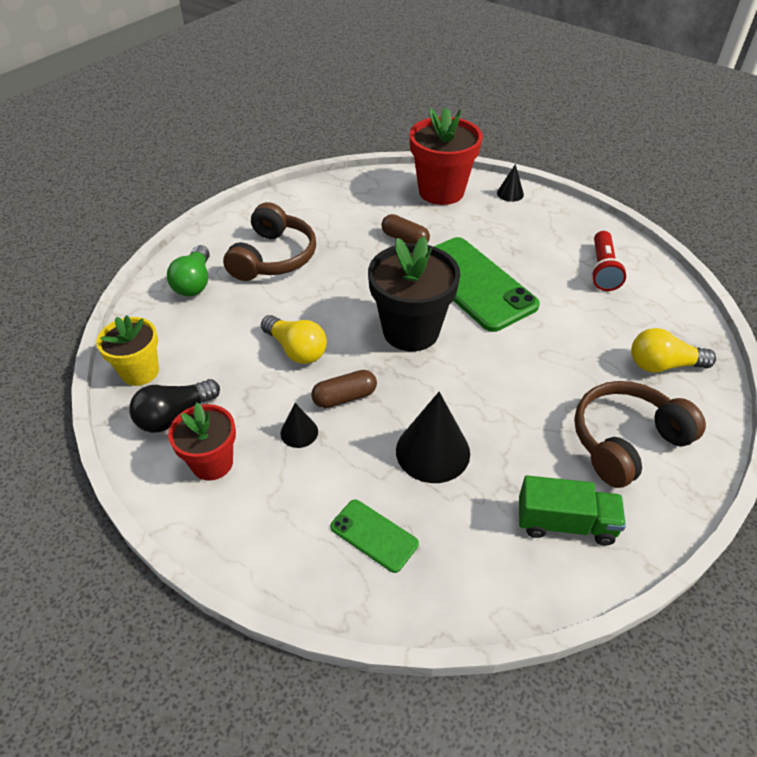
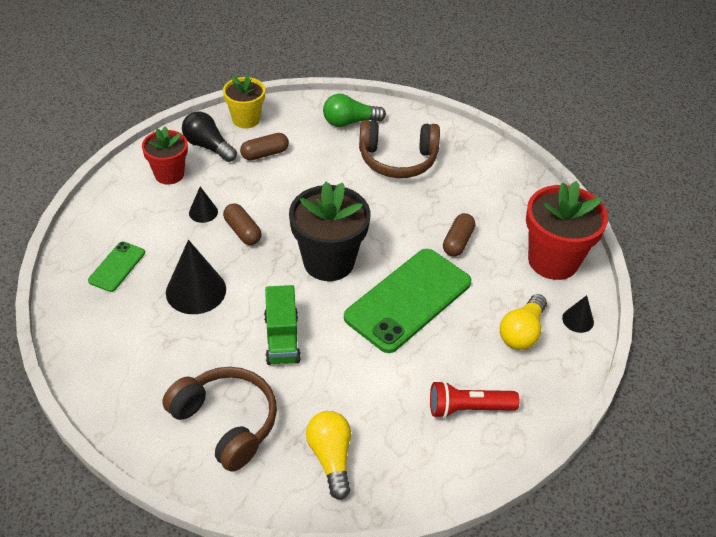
camera: 75 degrees right, 0 degrees up
yellow light bulb [261,315,327,364] -> yellow light bulb moved to [500,294,547,350]
green truck [519,475,626,545] -> green truck moved to [264,285,301,365]
none -> brown capsule [240,133,289,160]

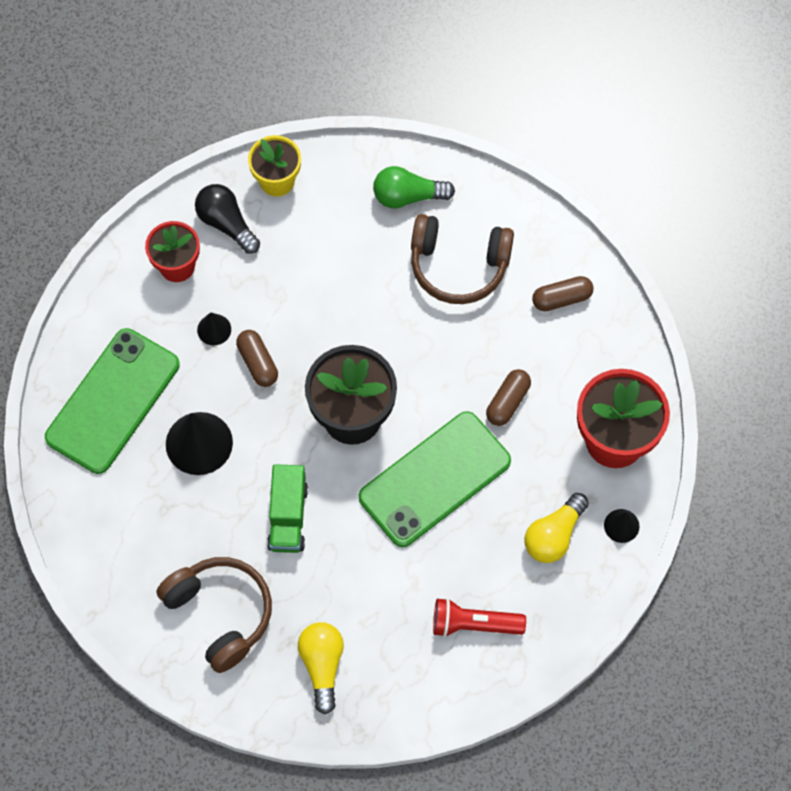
camera: 10 degrees right, 20 degrees up
green phone [88,242,145,292] -> green phone [45,328,180,474], size x2.11
brown capsule [240,133,289,160] -> brown capsule moved to [532,276,594,311]

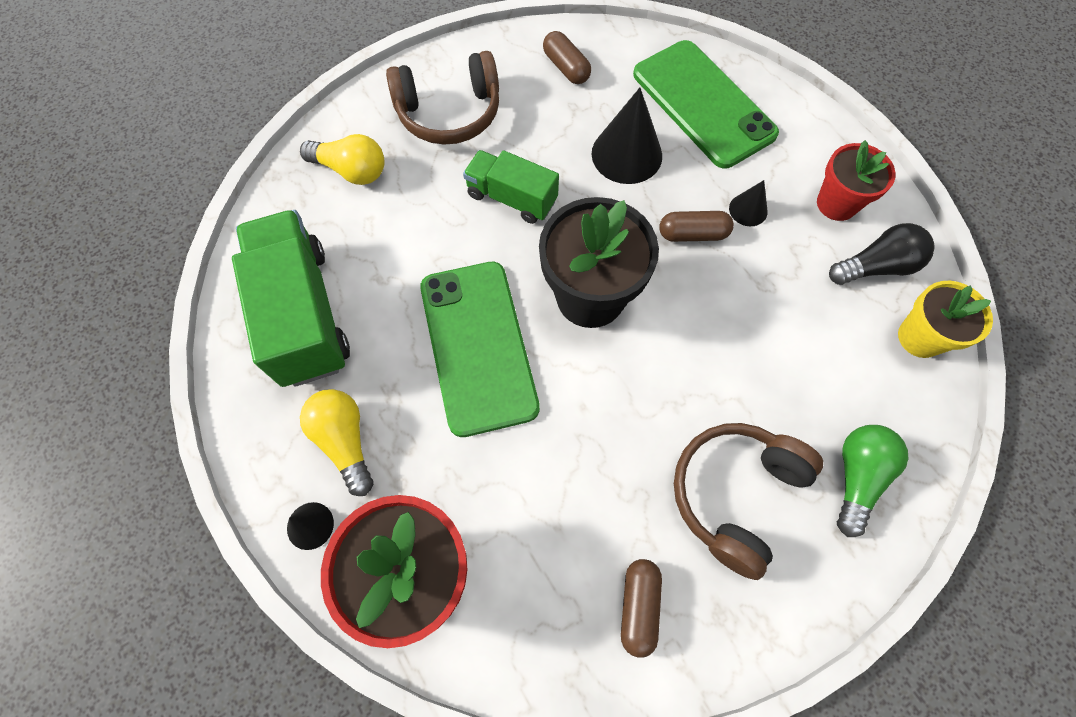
camera: 115 degrees right, 0 degrees up
red flashlight [433,598,526,637] -> green truck [232,210,350,387]
brown capsule [486,369,531,426] -> brown capsule moved to [543,31,591,84]

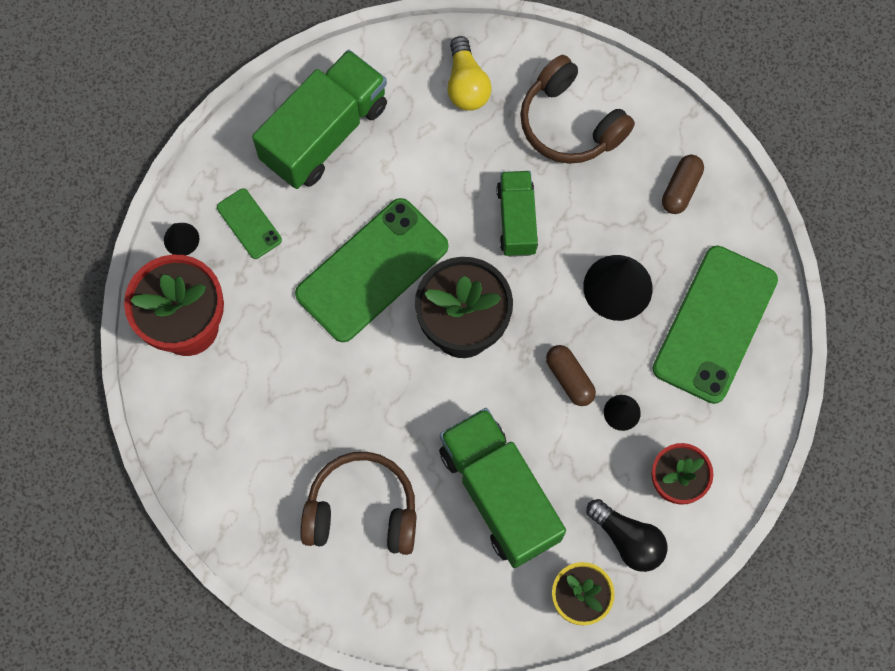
camera: 60 degrees right, 5 degrees up
yellow light bulb [300,389,374,496] -> green phone [217,188,282,259]
brown capsule [621,559,662,658] -> none
green light bulb [837,425,909,537] -> none
none -> green truck [439,408,566,568]

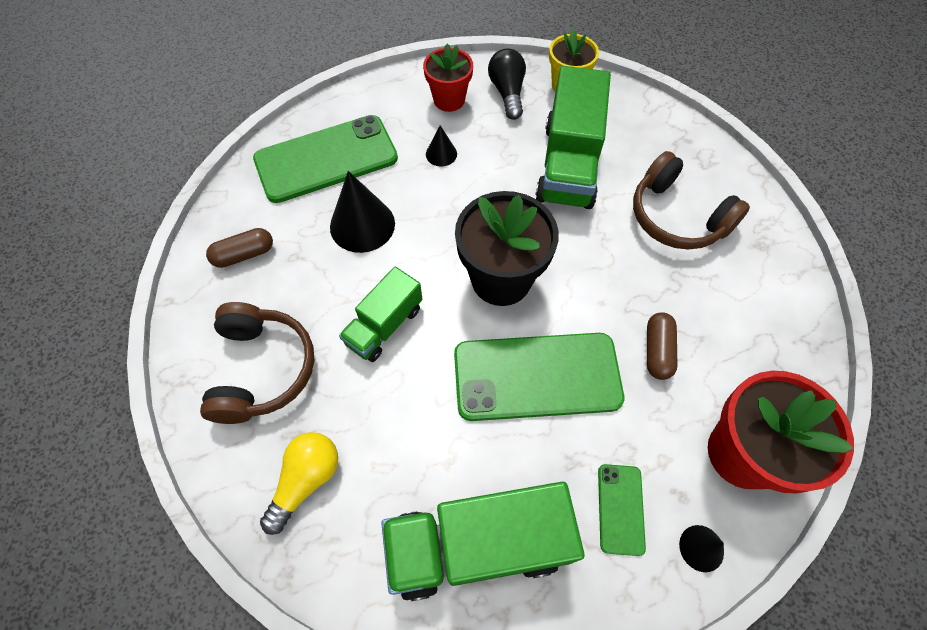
camera: 140 degrees left, 10 degrees down
brown capsule [546,345,596,406] -> brown capsule moved to [647,312,678,380]

